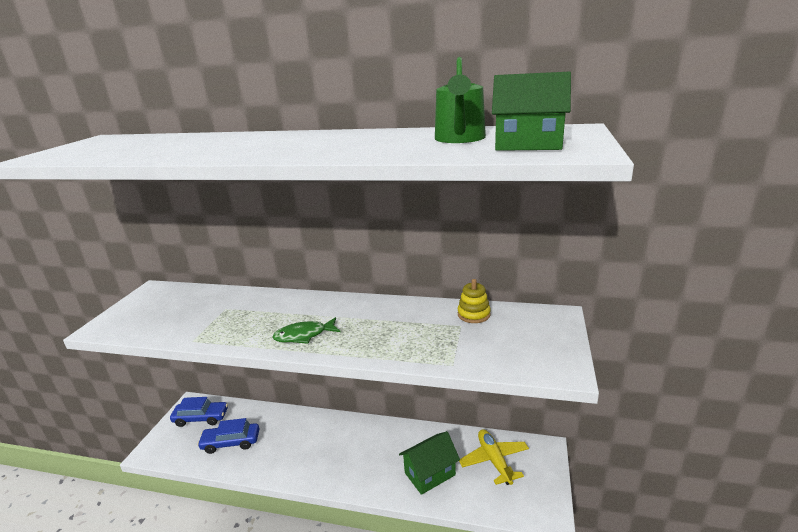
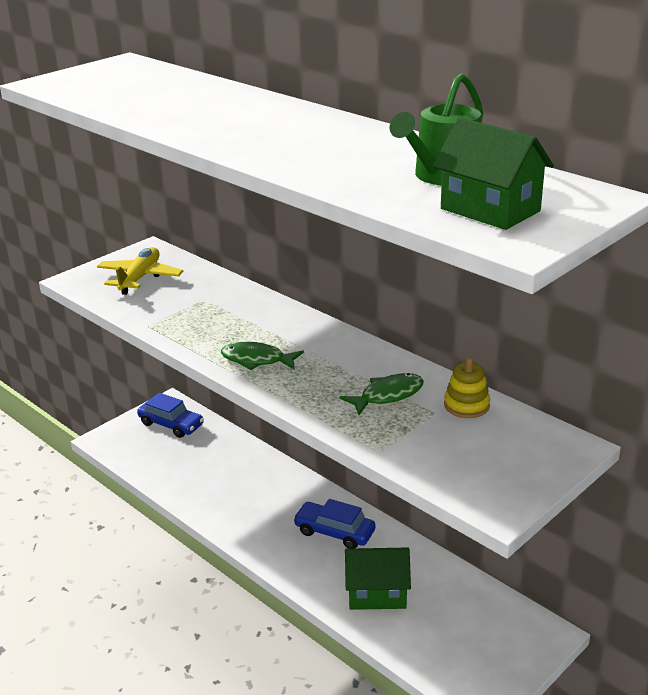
camera: 30 degrees right, 5 degrees up
blue car [197,418,259,454] -> blue car moved to [293,499,375,549]
yellow plane [459,429,529,485] -> yellow plane moved to [97,247,183,295]
none -> green fish [339,373,424,415]

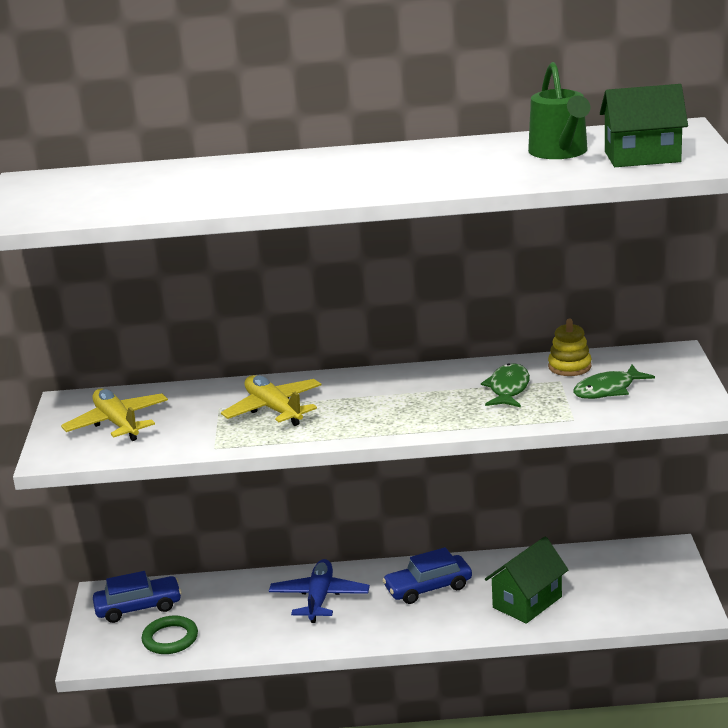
camera: 45 degrees left, 5 degrees down
green fish [221,342,304,370] -> green fish moved to [573,365,655,399]
none -> green ring [142,615,198,654]
none -> yellow plane [221,375,321,426]
none -> blue plane [269,559,370,623]

